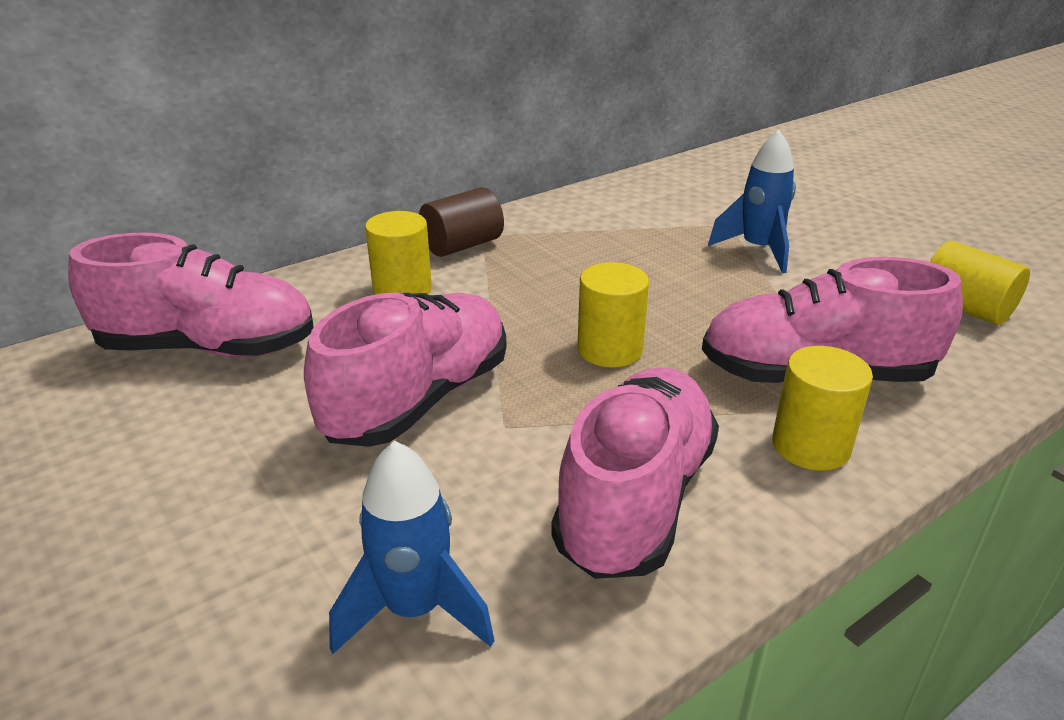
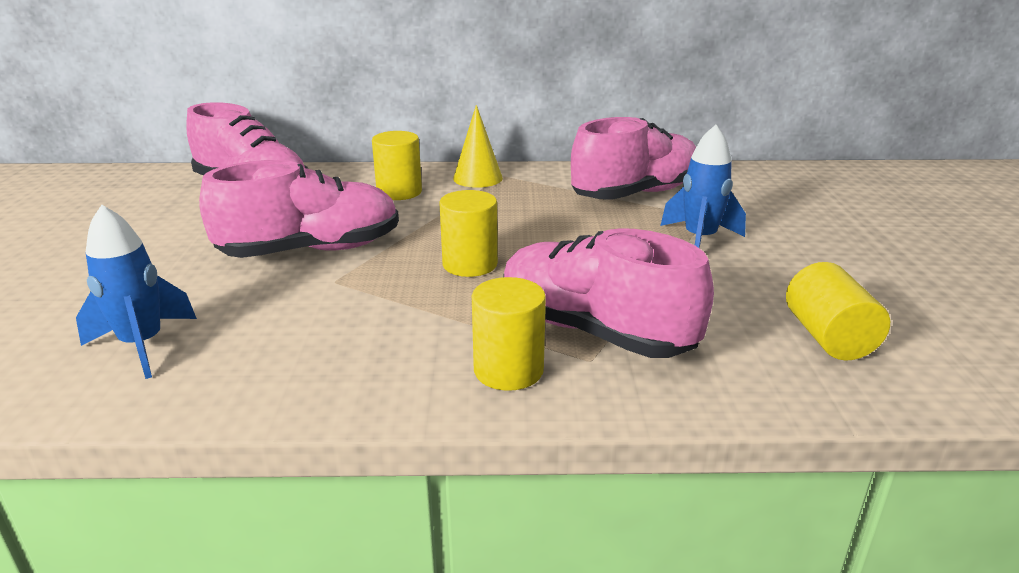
camera: 35 degrees right, 5 degrees down
brown cylinder [419,187,504,257] -> yellow cone [453,105,503,188]
pink shoe [551,367,719,579] -> pink shoe moved to [571,117,696,200]

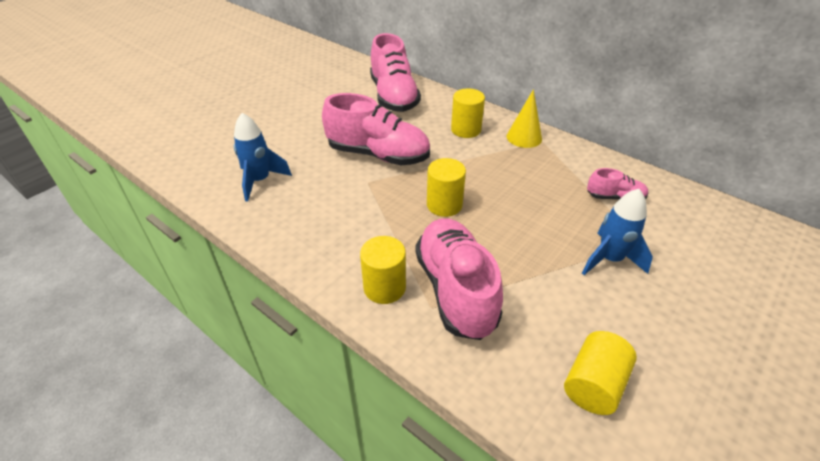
camera: 40 degrees right, 15 degrees up
pink shoe [571,117,696,200] -> pink shoe [587,168,648,199], size x0.49

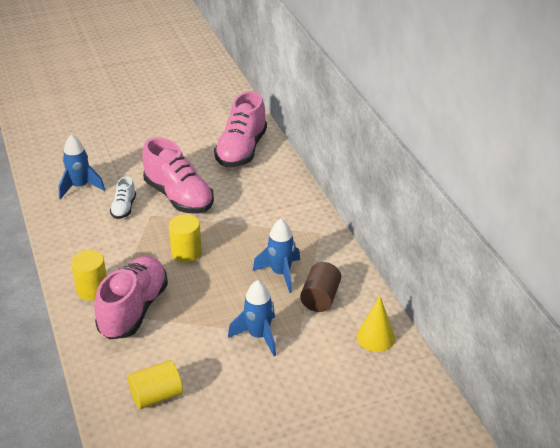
camera: 30 degrees right, 5 degrees down
yellow cylinder [451,89,485,138] -> none
yellow cone [506,89,542,148] -> yellow cone moved to [357,296,395,352]
pink shoe [587,168,648,199] -> brown cylinder [300,262,341,312]
none -> white shoe [110,176,136,219]
none -> blue rocket [253,219,300,293]

